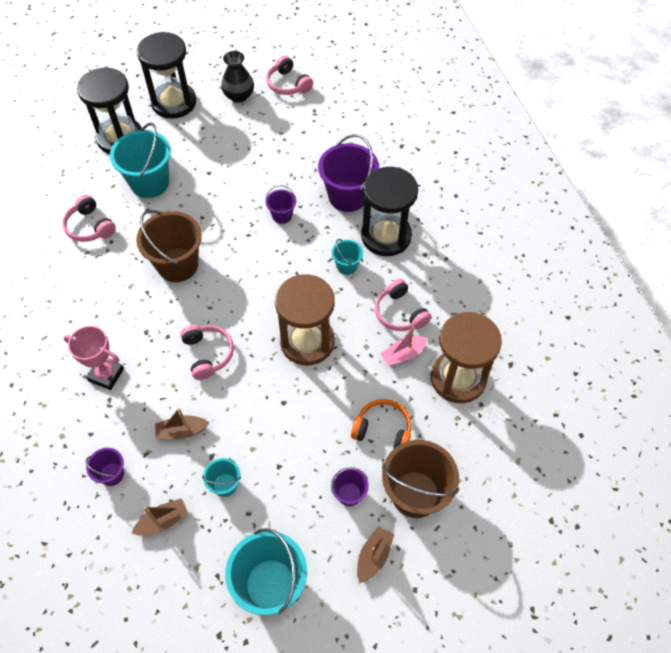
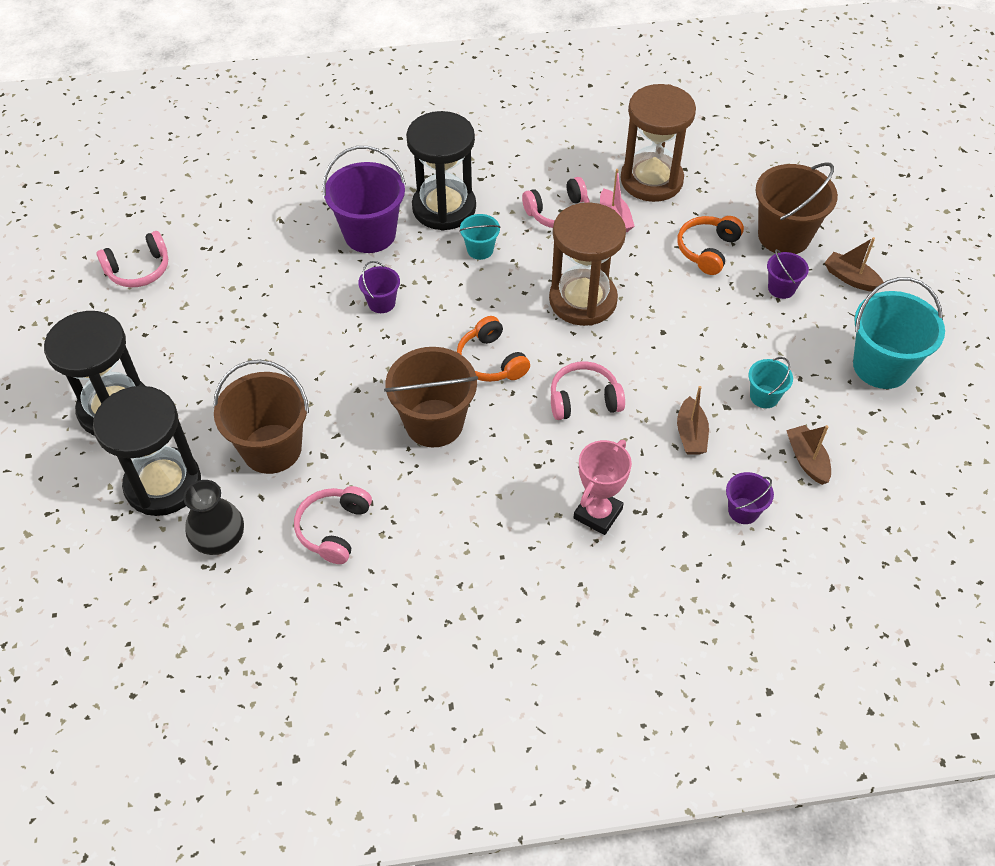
camera: 80 degrees left, 5 degrees down
pink headphones [62,195,116,242] -> pink headphones turned 135 degrees clockwise [294,486,372,564]
turquoise bucket [110,123,171,198] -> brown bucket [213,360,309,474]
black vase [221,51,254,103] -> black vase moved to [183,480,244,555]
none -> orange headphones [457,316,530,382]

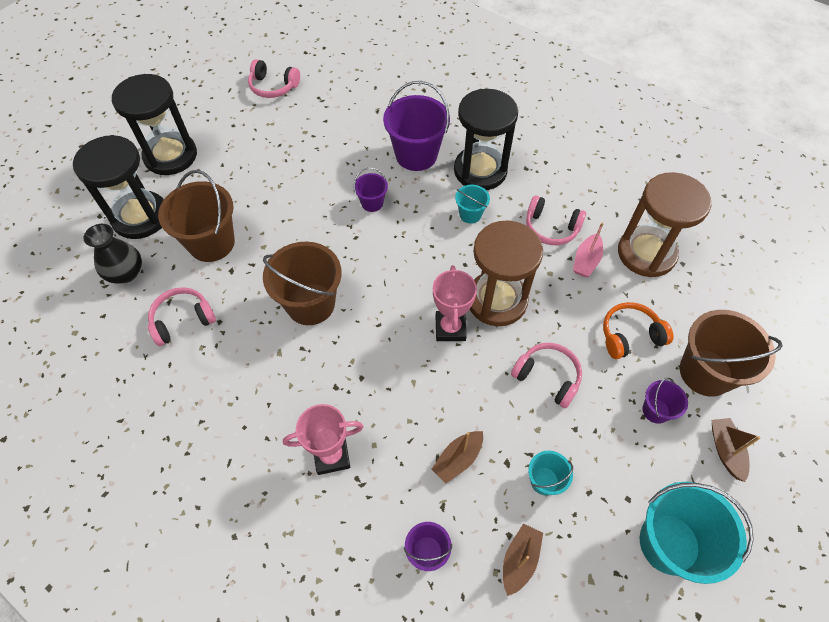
camera: 45 degrees right, 5 degrees up
orange headphones [457,316,530,382] -> none
pink headphones [551,361,625,420] -> pink headphones moved to [511,343,582,408]
none -> pink trophy [433,265,477,341]

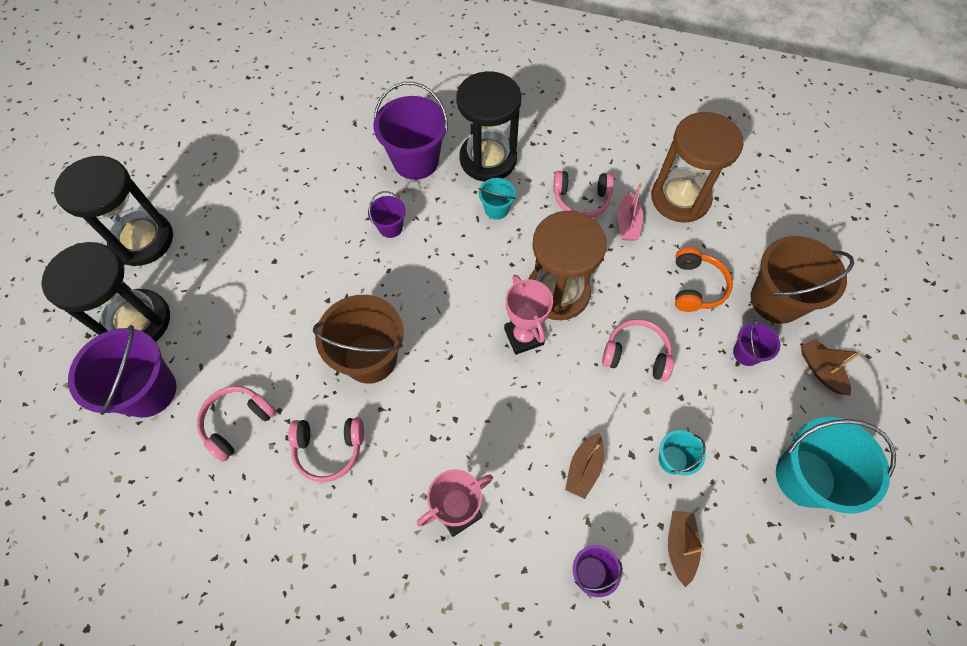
camera: 20 degrees left, 5 degrees up
black vase [83,224,142,284] -> purple bucket [68,325,177,418]
brown bucket [158,170,235,262] -> none
pink headphones [248,59,300,98] -> pink headphones moved to [288,418,364,482]
orange headphones [603,302,673,359] -> orange headphones turned 135 degrees clockwise [675,247,733,312]

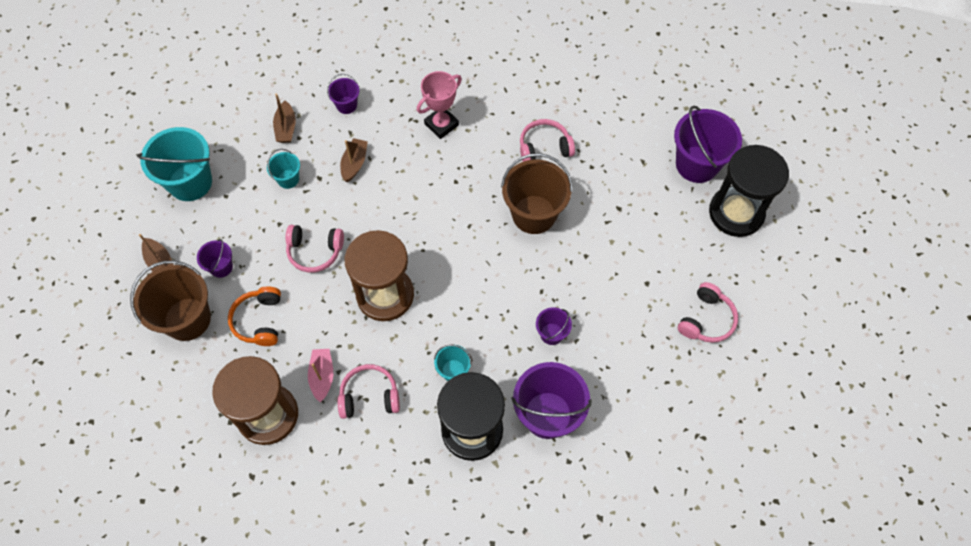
camera: 170 degrees right, 0 degrees up
black hourglass [54,156,173,266] -> none
pink headphones [197,386,276,462] -> pink headphones moved to [678,282,738,343]
pink trophy [504,275,553,355] -> none

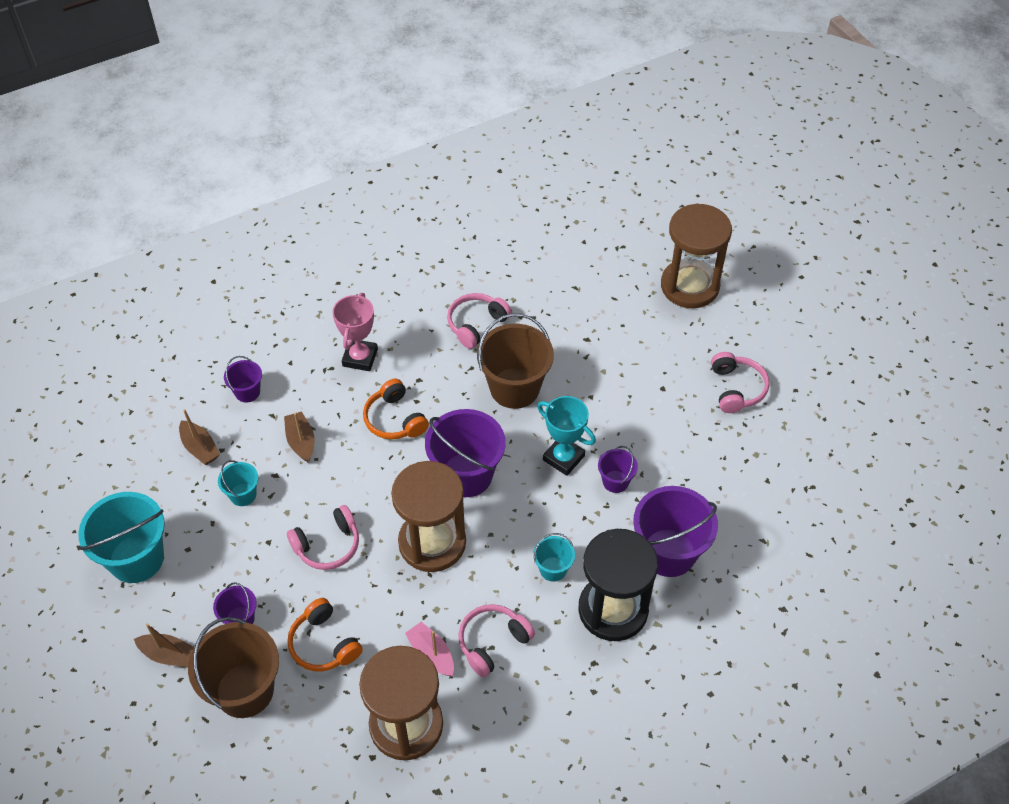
camera: 35 degrees left, 10 degrees down
purple bucket [674,105,742,183] -> purple bucket moved to [425,409,506,497]
black hourglass [709,145,789,237] -> brown hourglass [661,203,732,308]
none -> orange headphones [363,379,429,439]
none -> turquoise trophy [537,396,596,476]

